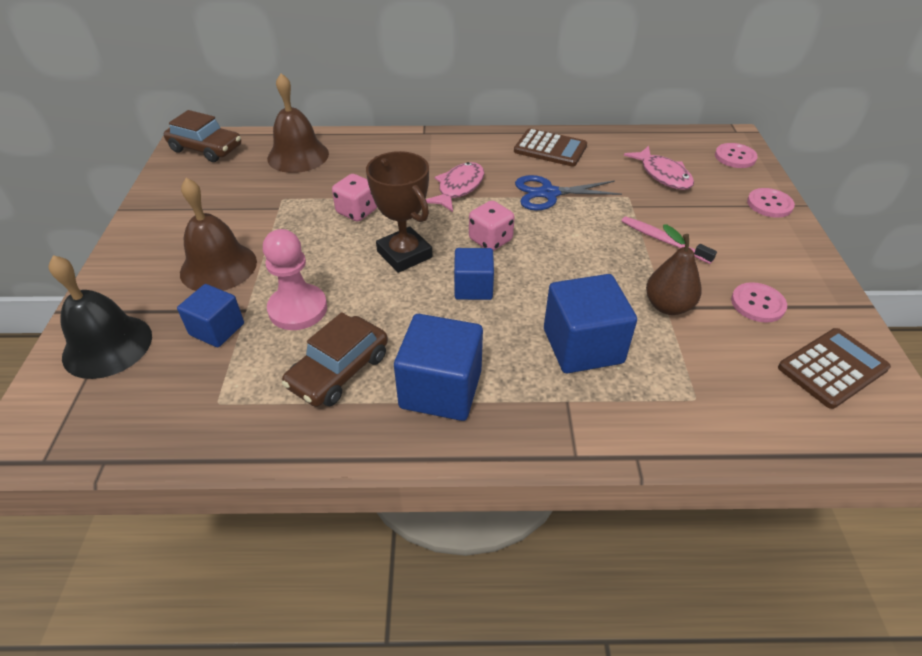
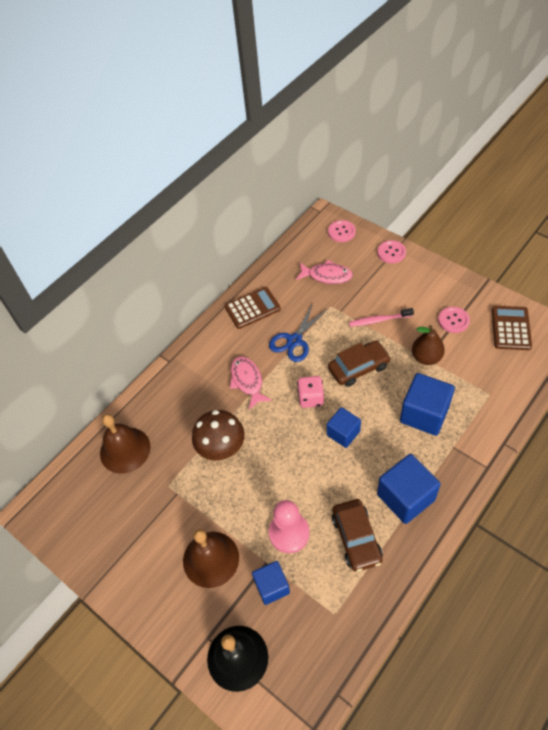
camera: 45 degrees left, 10 degrees up
brown car [164,110,241,162] -> brown car moved to [328,340,391,387]
pink dice [332,174,377,222] -> brown mushroom [192,410,245,461]
brown trophy [366,151,432,273] -> none

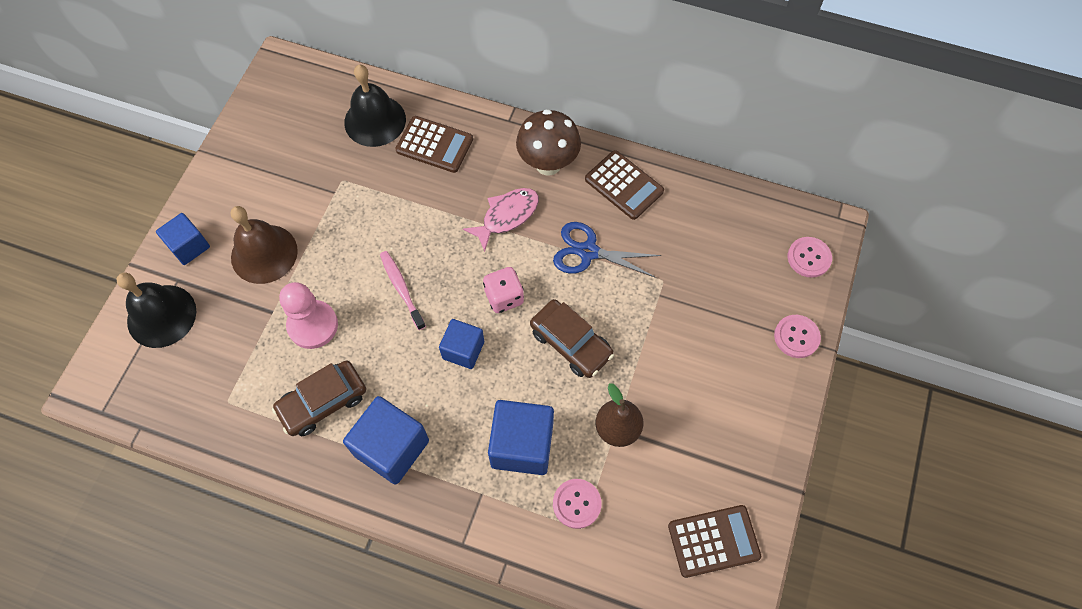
camera: 65 degrees right, 10 degrees up
brown bell [100,414,151,474] -> black bell [344,65,406,147]
brown mushroom [192,410,245,461] -> brown mushroom moved to [516,109,581,176]
blue cube [252,561,290,605] -> blue cube moved to [156,213,210,265]
pink fish [296,260,353,284] -> none
pink toothbrush [349,308,414,327] -> pink toothbrush moved to [380,251,426,330]
pink button [438,307,470,333] -> pink button moved to [553,479,601,529]
none -> brown calculator [395,116,473,173]

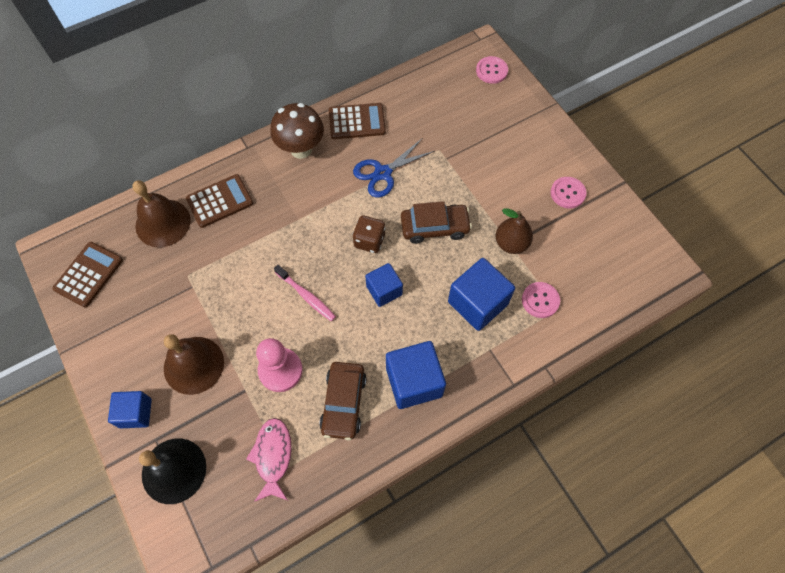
camera: 50 degrees left, 0 degrees up
black bell [344,65,406,147] -> brown bell [132,180,191,247]
pink toothbrush [380,251,426,330] -> pink toothbrush turned 150 degrees counterclockwise [274,265,336,321]
pink fish [463,188,539,252] -> pink fish moved to [246,418,292,502]
pink dice [483,267,524,313] -> brown dice [353,216,385,253]
brown calculator [668,505,761,578] -> brown calculator moved to [53,242,123,307]
pink button [774,315,821,358] -> pink button moved to [551,177,586,209]

